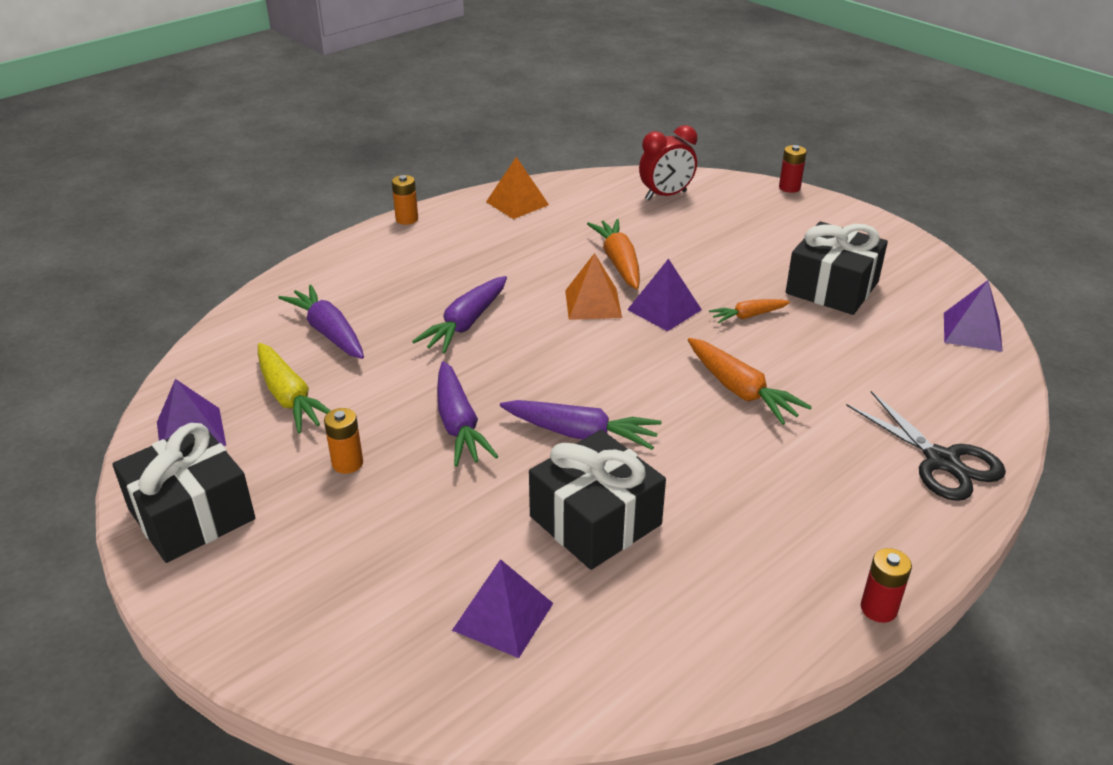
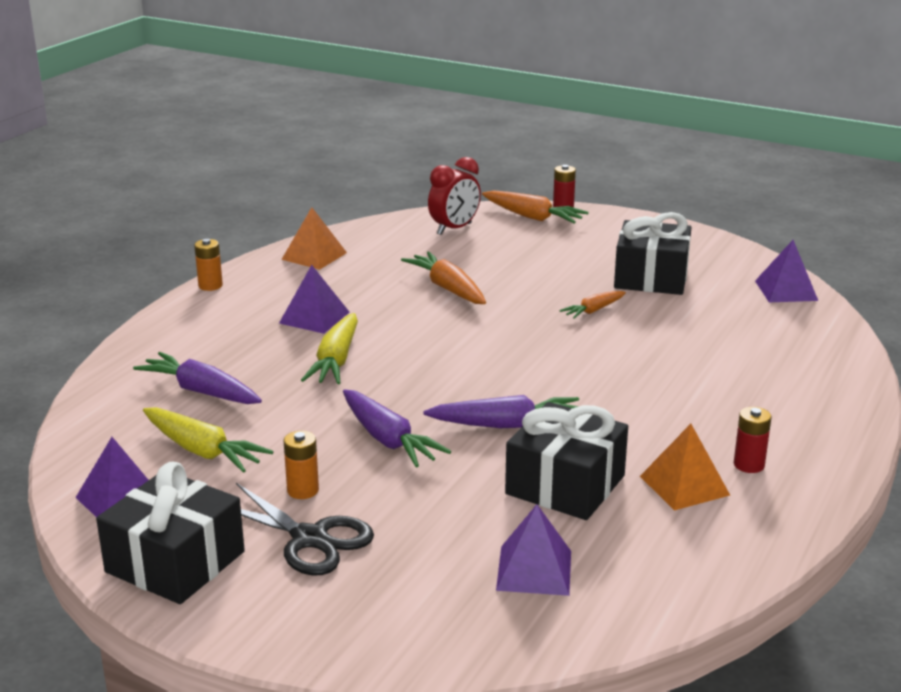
camera: 20 degrees left, 10 degrees down
purple carrot [412,276,507,354] -> yellow carrot [301,313,358,384]
orange pyramid [565,253,622,320] -> orange pyramid moved to [640,424,730,510]
purple pyramid [627,258,702,331] -> purple pyramid moved to [279,265,350,334]
orange carrot [688,338,812,425] -> orange carrot moved to [482,190,589,223]
black scissors [846,391,1006,501] -> black scissors moved to [236,483,374,576]
red battery [861,548,912,623] -> red battery moved to [734,407,772,473]

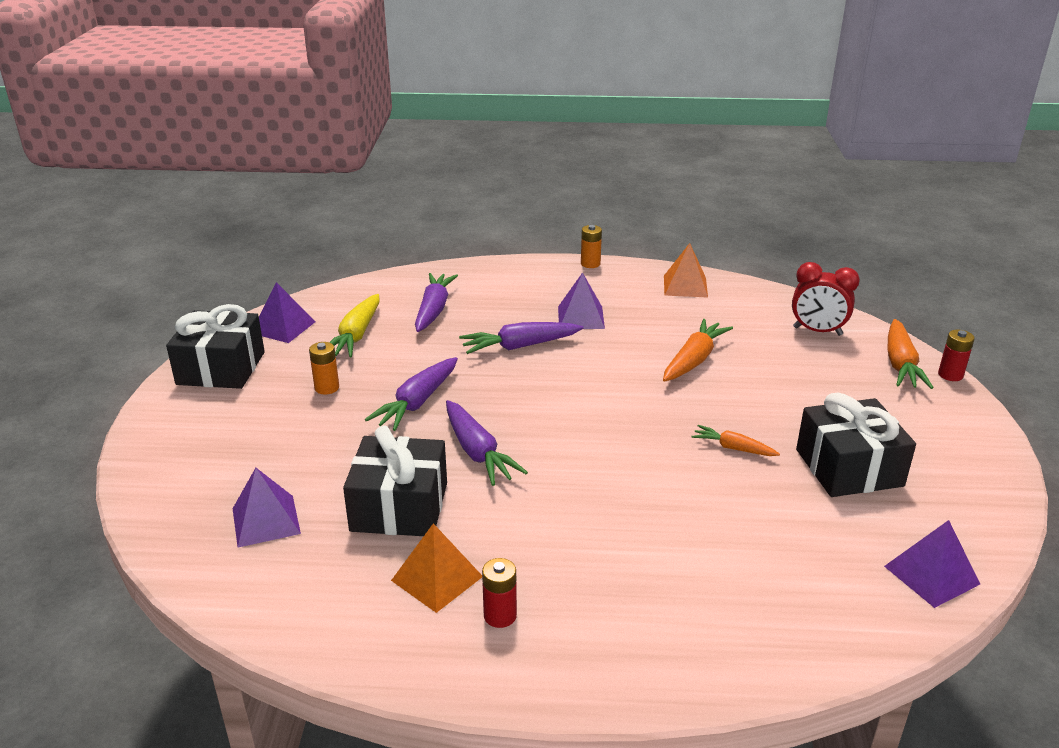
camera: 65 degrees right, 5 degrees up
black scissors [236,483,374,576] -> none
yellow carrot [301,313,358,384] -> purple carrot [459,322,583,354]

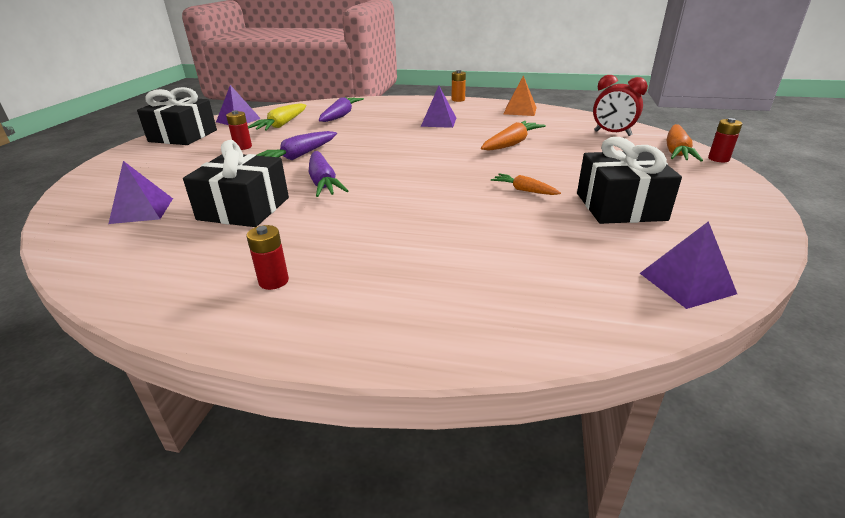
camera: 10 degrees right, 0 degrees up
orange battery [309,342,339,395] -> red battery [226,110,252,150]
orange pyramid [391,523,482,613] -> none
purple carrot [459,322,583,354] -> none

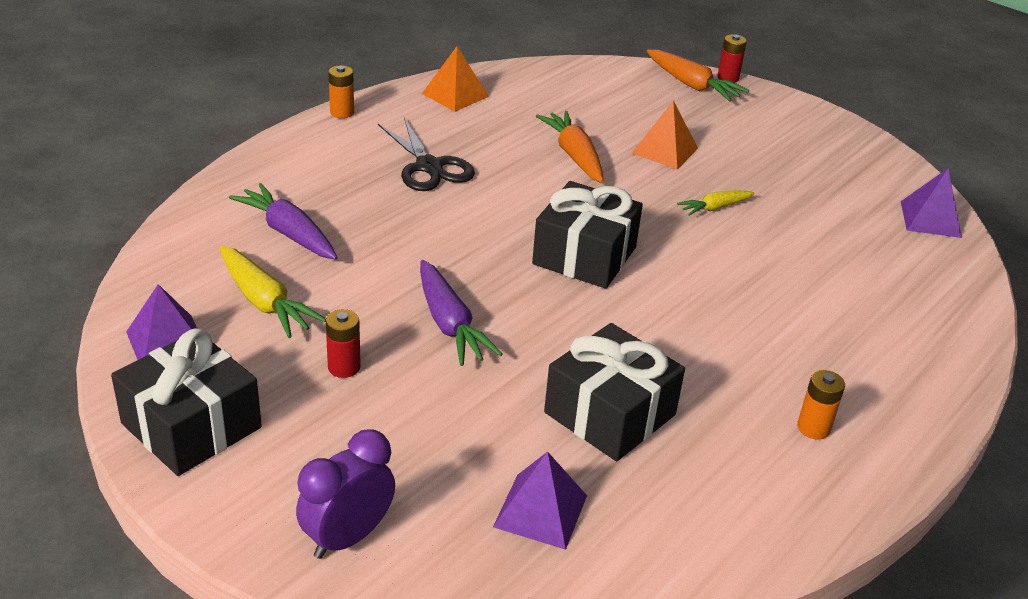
camera: 65 degrees left, 5 degrees up
red battery [247,225,289,290] -> orange battery [797,370,845,439]
purple carrot [308,151,348,197] -> none
purple pyramid [421,86,456,128] -> black scissors [378,117,475,191]
orange carrot [491,174,561,195] -> yellow carrot [677,191,755,216]
black gift [577,137,682,224] -> black gift moved to [532,181,643,289]
red clock [593,75,648,136] -> none
none -> purple clock [296,429,395,559]
none -> orange pyramid [632,100,698,169]

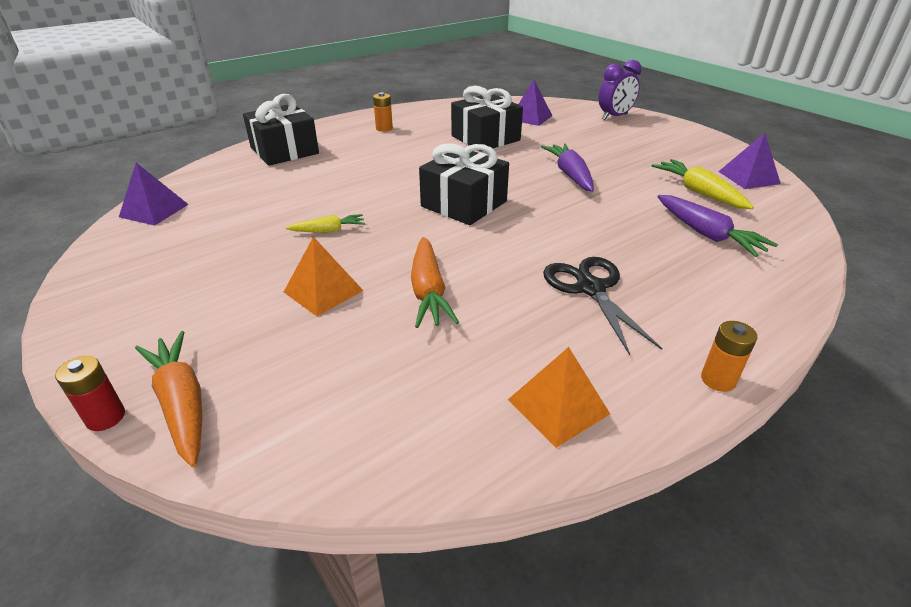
camera: 165 degrees left, 0 degrees up
black gift [111,328,262,476] -> black gift moved to [243,94,319,166]
red battery [326,309,361,378] -> none

